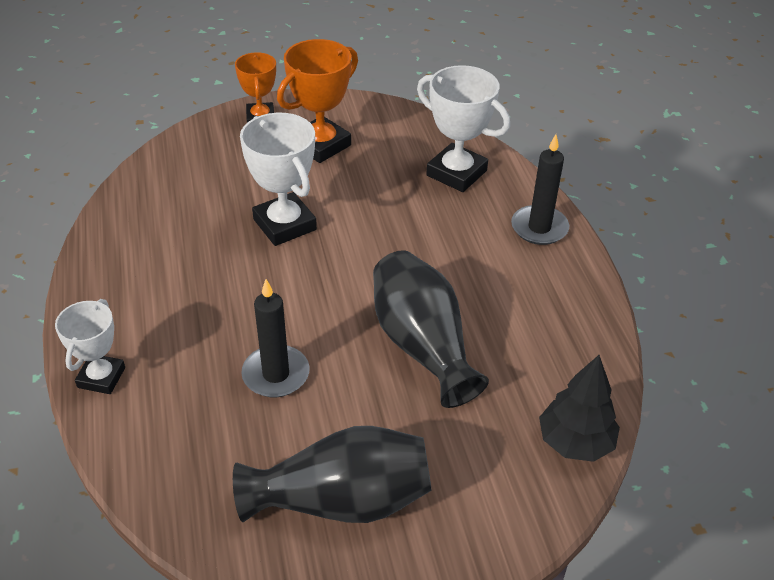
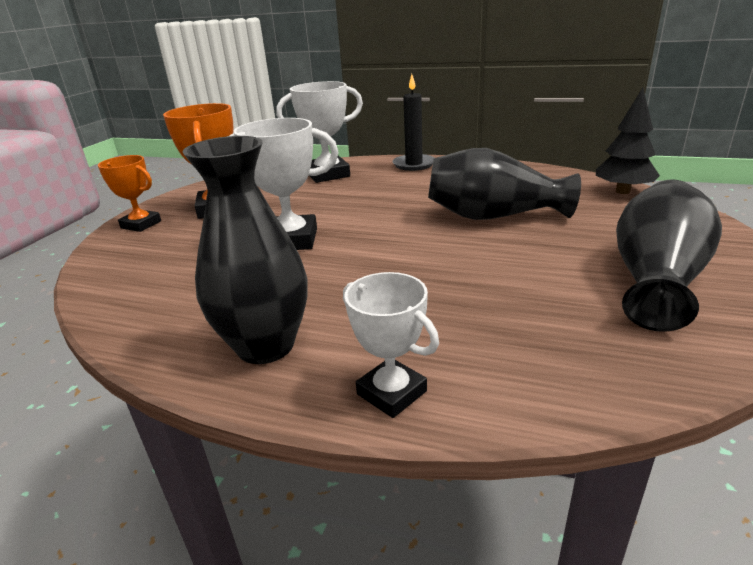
camera: 55 degrees left, 15 degrees down
black candle [241,279,310,397] -> none
none -> black vase [182,136,308,364]

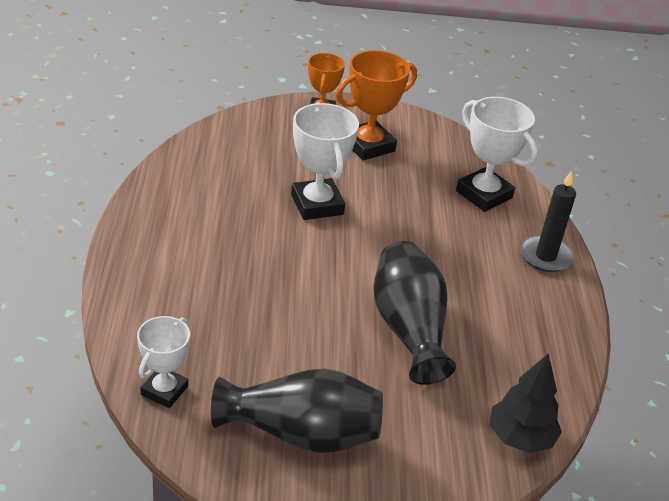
camera: 65 degrees right, 10 degrees up
black vase [182,136,308,364] -> none
white trophy [343,272,439,418] -> white trophy moved to [137,316,190,408]

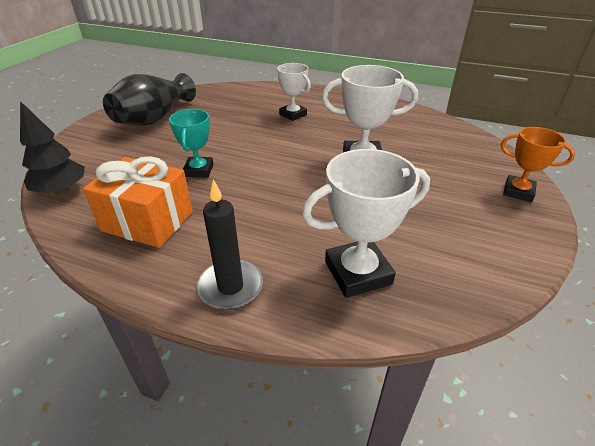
camera: 115 degrees right, 0 degrees up
white trophy [137,316,190,408] -> white trophy moved to [276,63,311,121]
orange trophy [336,50,417,160] -> none
black vase [373,241,456,385] -> turquoise trophy [169,109,213,177]
none -> orange gift [83,156,193,248]

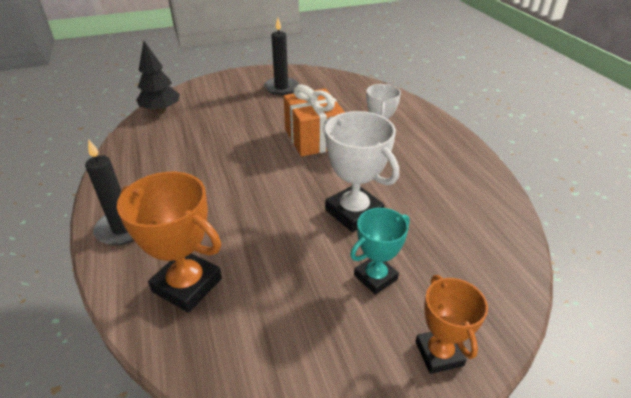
camera: 50 degrees right, 0 degrees up
orange gift [83,156,193,248] -> orange gift moved to [284,84,345,157]
black vase [103,73,196,126] -> black candle [264,18,299,95]
turquoise trophy [169,109,213,177] -> turquoise trophy moved to [350,208,410,295]
white trophy [302,149,430,298] -> orange trophy [117,172,222,313]

